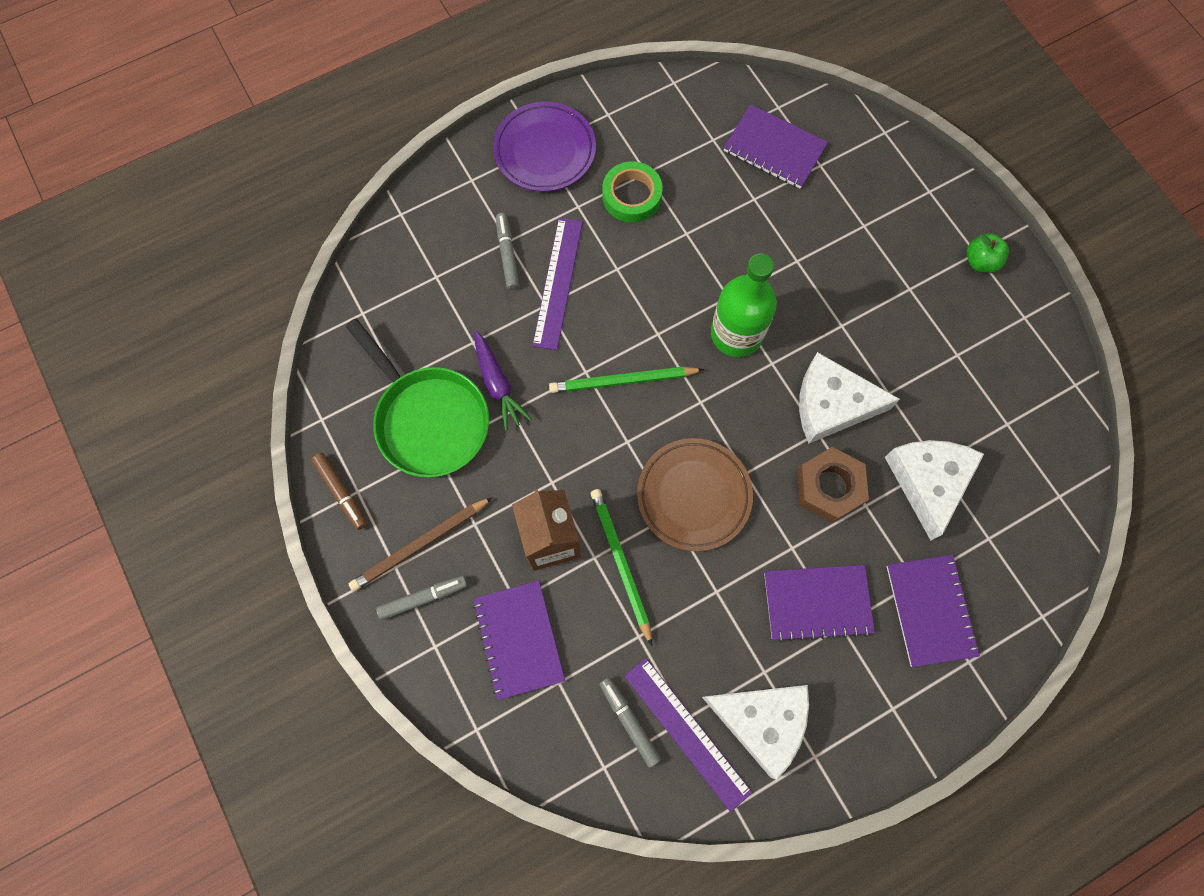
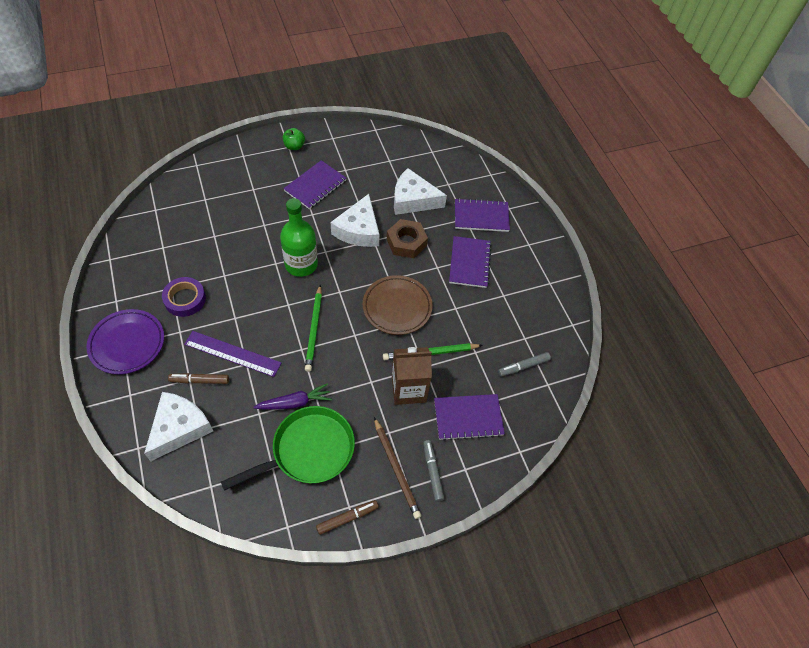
camera: 85 degrees left, 15 degrees down
grey marker [496,213,520,290] -> brown marker [168,373,229,384]
green tape [602,161,663,222] -> purple tape [162,277,206,317]
purple ruler [624,658,753,812] -> none
white cheese [702,685,809,780] -> white cheese moved to [144,392,213,461]
purple notebook [724,105,828,189] -> purple notebook moved to [283,160,346,209]

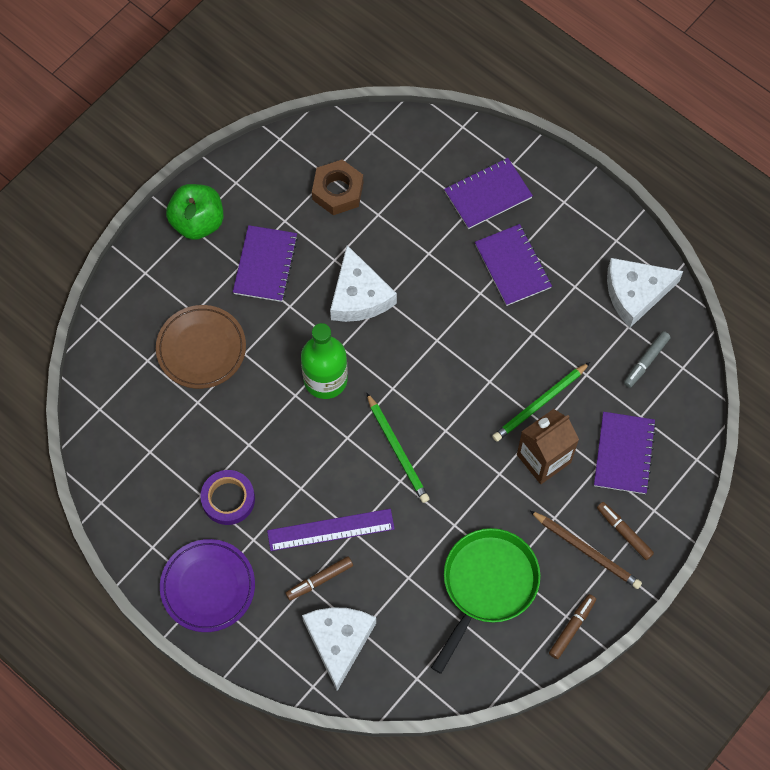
camera: 25 degrees left, 10 degrees up
purple carrot [253,383,332,410] -> none
green apple [283,128,305,150] -> green apple [166,184,224,240], size x1.77
brown plate [363,275,433,335] -> brown plate moved to [156,305,246,389]
brown nut [387,219,428,258] -> brown nut moved to [312,160,363,215]
white cheese [394,168,447,215] -> white cheese moved to [607,258,683,327]
grey marker [423,440,445,502] -> brown marker [597,502,654,560]
purple notebook [434,394,505,441] -> purple notebook turned 45 degrees counterclockwise [594,412,656,494]

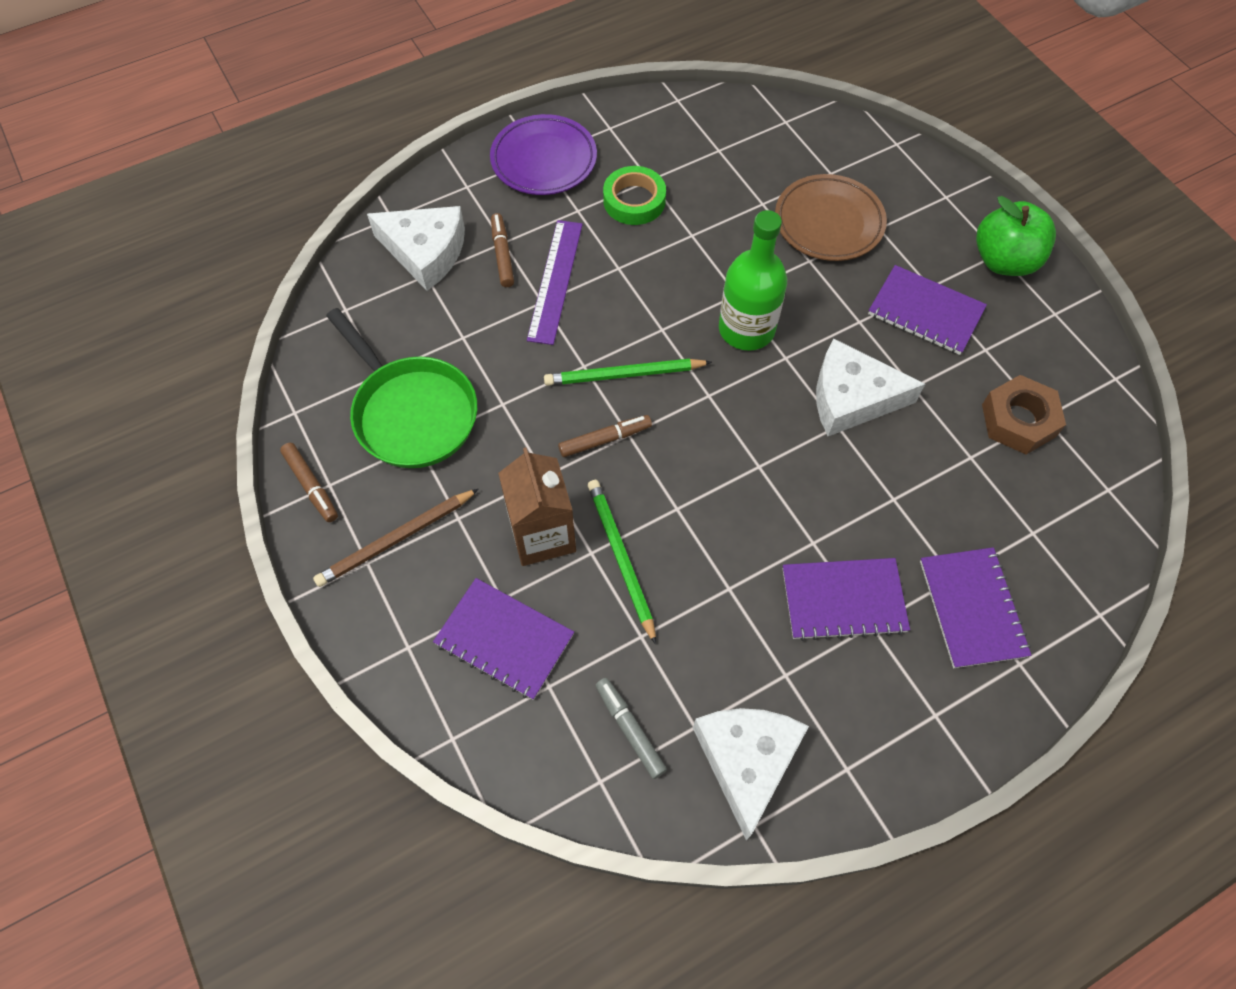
camera: 110 degrees right, 5 degrees down
purple tape [200,470,255,525] -> green tape [603,166,666,225]
brown marker [597,502,654,560] -> brown marker moved to [558,415,652,457]

